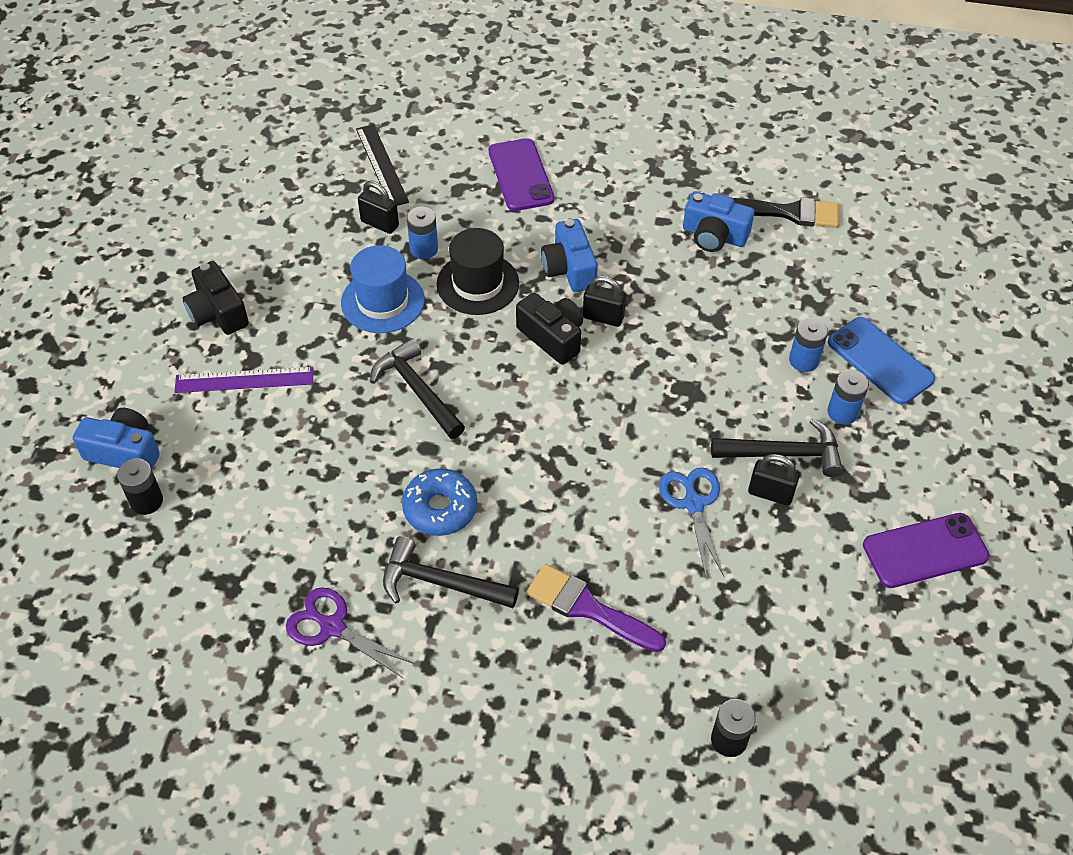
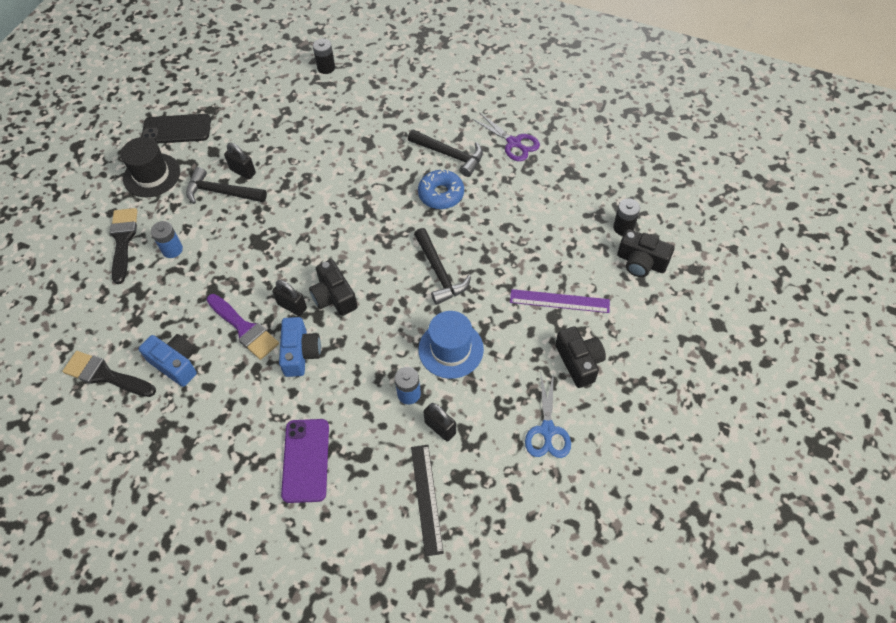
camera: 165 degrees left, 5 degrees up
blue camera [73,408,160,469] -> black camera [617,229,674,277]
black hat [437,228,519,315] -> black hat moved to [121,137,180,197]
purple brush [526,564,666,652] -> purple brush moved to [207,294,279,360]
blue scissors [659,467,725,579] -> blue scissors moved to [525,372,571,458]
blue battery [827,370,869,425] -> none
blue phone [828,317,935,404] -> black brush [110,208,137,284]
purple phone [863,513,990,588] -> black phone [141,114,211,144]

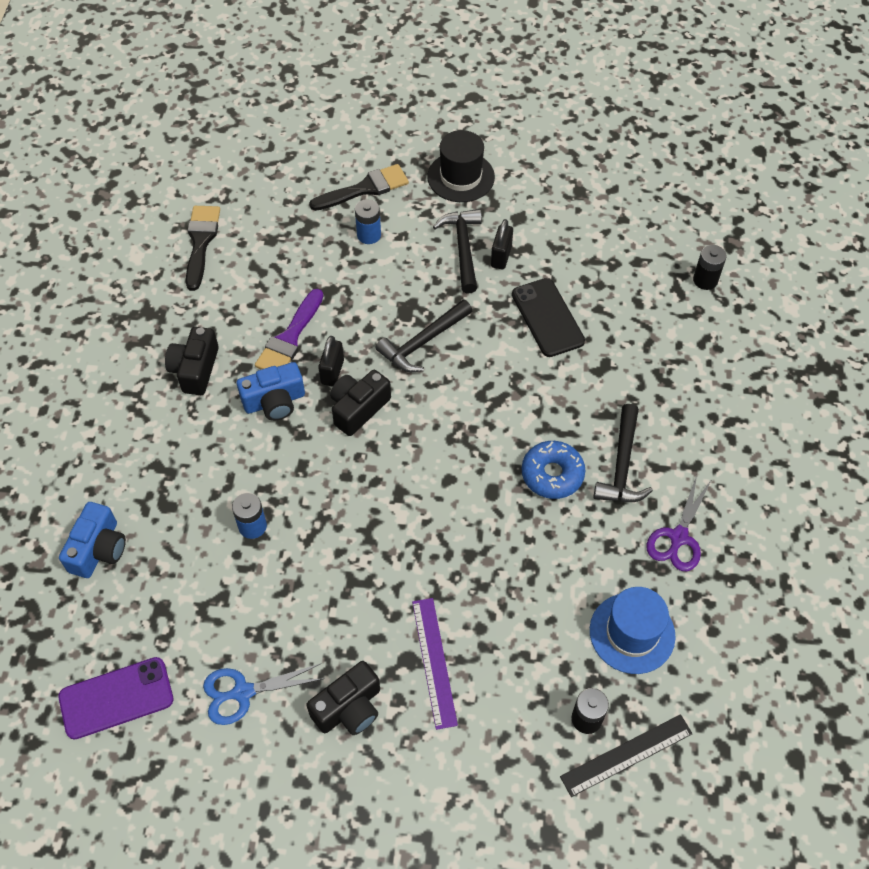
camera: 70 degrees right, 0 degrees up
blue camera [138,334,197,387] -> blue camera moved to [59,502,126,578]
black phone [141,114,211,144] -> black phone moved to [512,278,585,357]
purple phone [281,419,329,503] -> purple phone moved to [59,657,173,740]
black ruler [411,445,444,557] -> black ruler moved to [560,714,693,797]
black hammer [414,228,471,305] -> black hammer moved to [376,300,472,372]
blue hat [418,311,484,379] -> blue hat moved to [590,587,675,674]
black padlock [423,403,456,441] -> none
black camera [617,229,674,277] -> black camera moved to [165,327,219,395]

